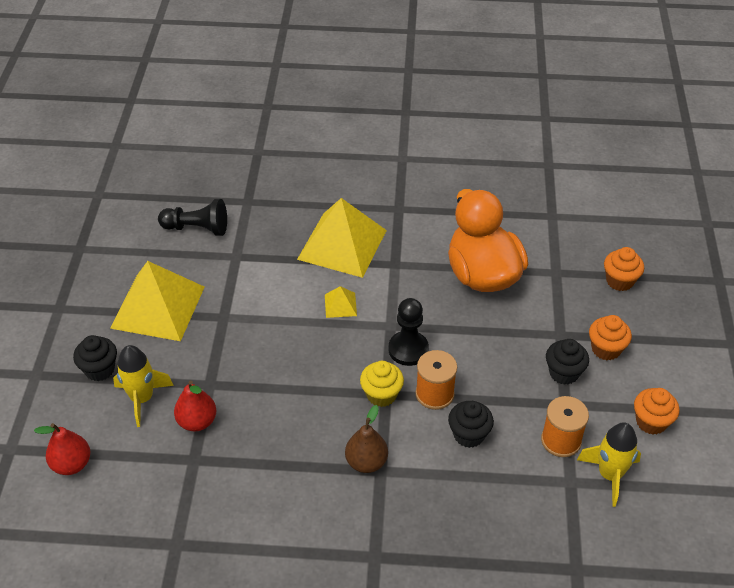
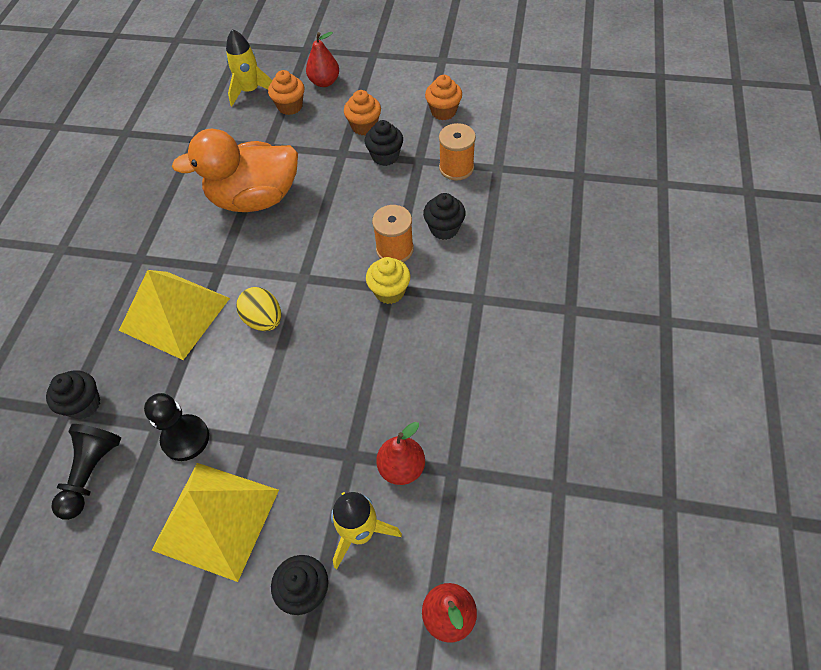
camera: 80 degrees left, 10 degrees up
yellow pyramid [325,286,357,318] -> yellow egg [236,287,281,331]
brown pear [345,405,388,473] -> none
black pawn [389,298,429,366] -> black pawn moved to [144,393,209,461]
yellow rocket [577,423,641,507] -> yellow rocket moved to [226,29,272,106]
none -> black cupcake [46,370,100,419]
none -> red pear [306,32,339,87]

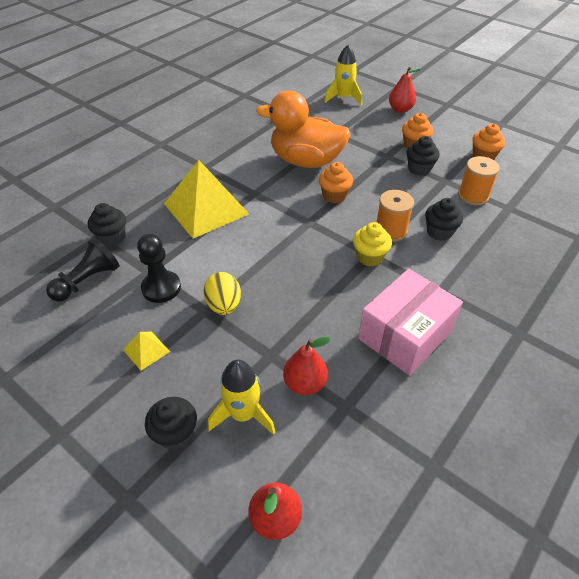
camera: 25 degrees right, 10 degrees down
yellow pyramid [152,463,279,582] -> yellow pyramid [123,332,170,371], size x0.42
yellow egg [236,287,281,331] -> yellow egg moved to [203,272,241,315]
orange cupcake [268,70,304,115] -> orange cupcake moved to [319,162,353,203]
none -> pink box [358,269,463,376]

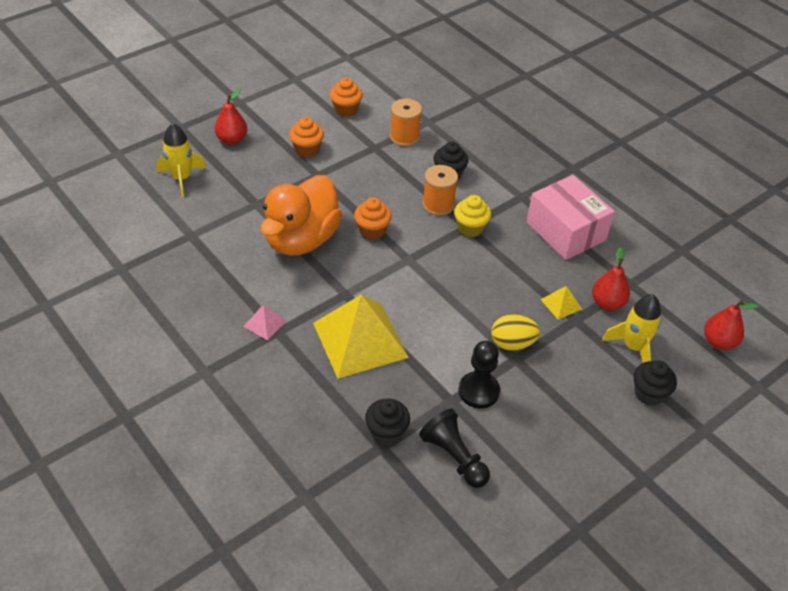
camera: 80 degrees left, 0 degrees up
yellow pyramid [123,332,170,371] -> yellow pyramid moved to [540,286,582,320]
black cupcake [406,136,440,176] -> none
none -> pink pyramid [243,305,287,340]

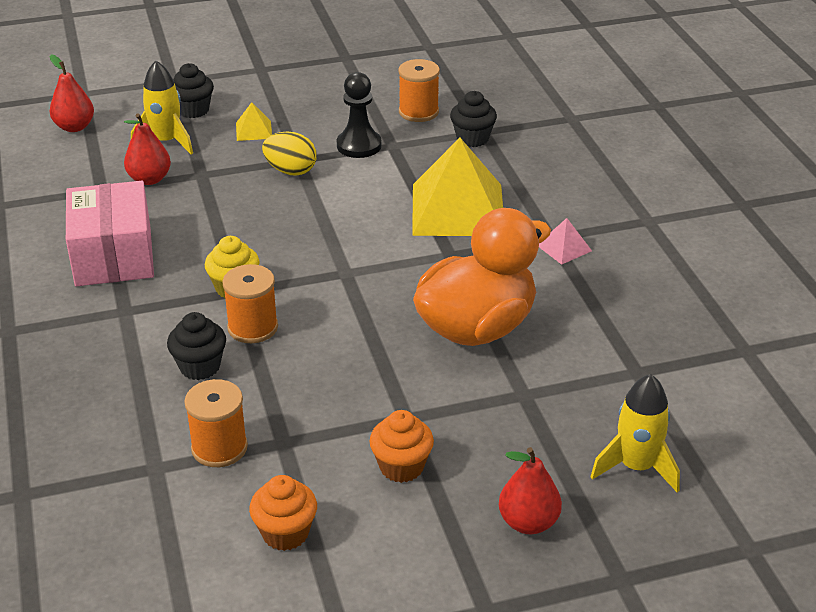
camera: 155 degrees left, 10 degrees down
orange cupcake [354,197,392,240] -> none
black pawn [419,408,490,488] -> orange spool [398,59,440,122]
yellow pyramid [540,286,582,320] -> yellow pyramid moved to [236,102,272,141]

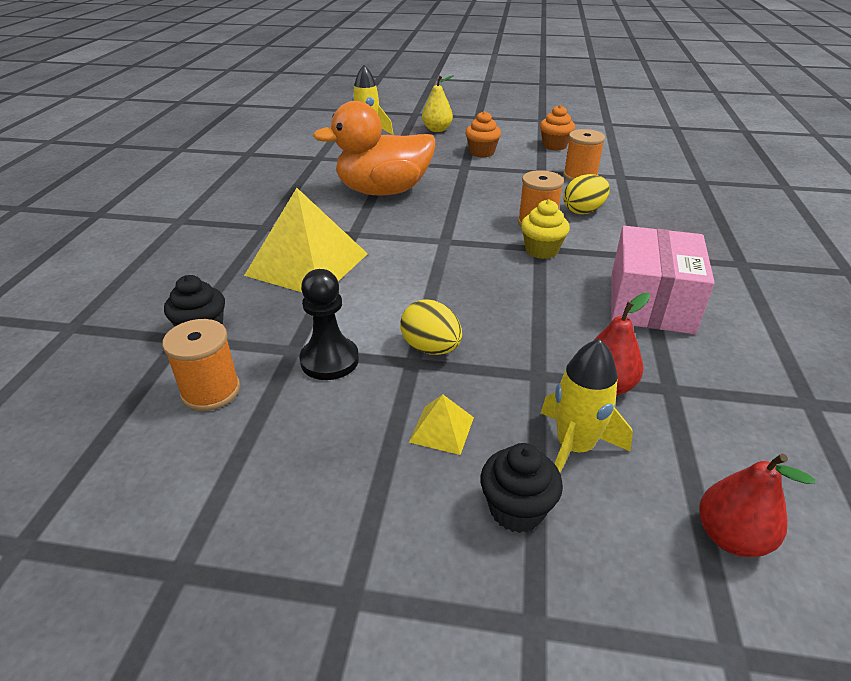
camera: 155 degrees left, 0 degrees up
black cupcake [167,312,226,380] -> yellow egg [563,174,610,214]
red pear [499,447,562,534] -> yellow pear [422,75,454,132]
pink pyramid [539,218,592,265] -> none

